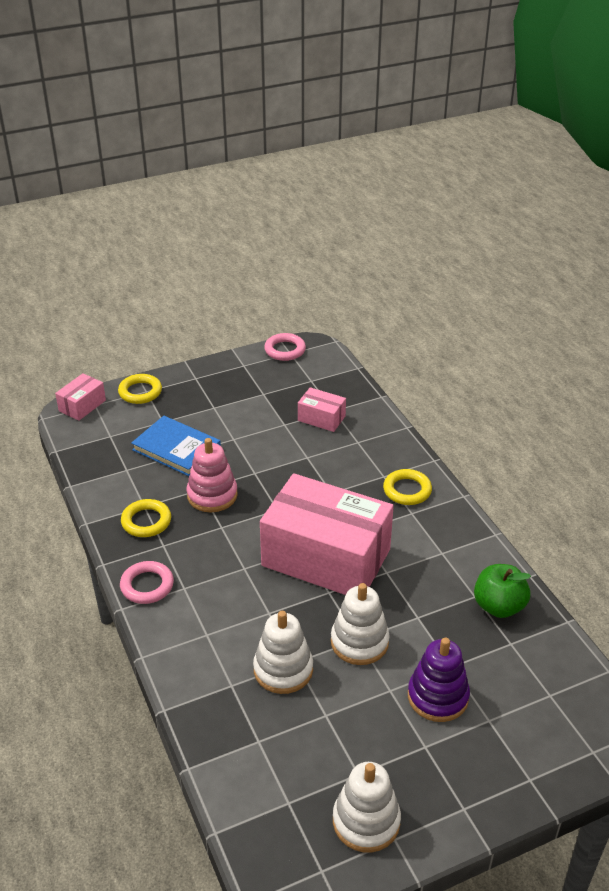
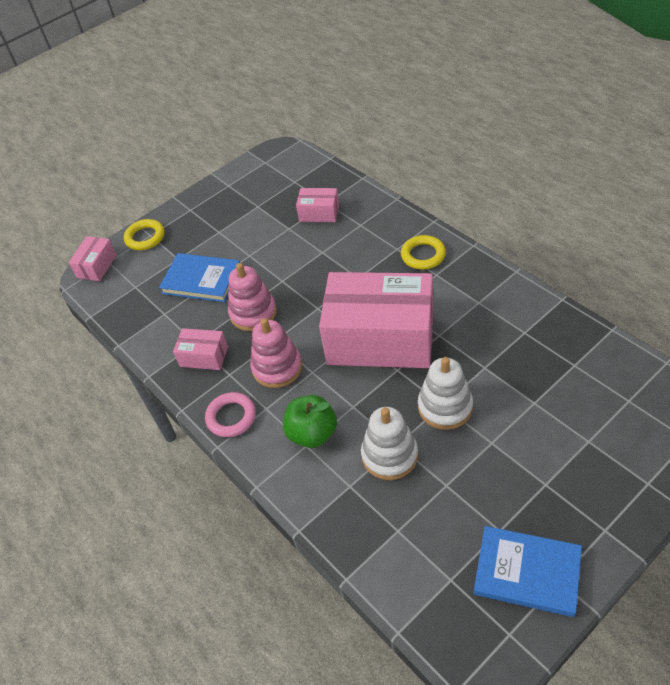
camera: 10 degrees left, 10 degrees up
yellow ring [121,499,171,537] -> pink box [173,328,228,370]
pink ring [264,333,306,361] -> none
white stacking toy [333,762,401,853] -> blue book [474,526,582,617]
purple stacking toy [408,638,470,722] -> none
green apple [474,564,531,618] -> green apple moved to [283,395,337,448]
none -> pink stacking toy [250,318,302,388]

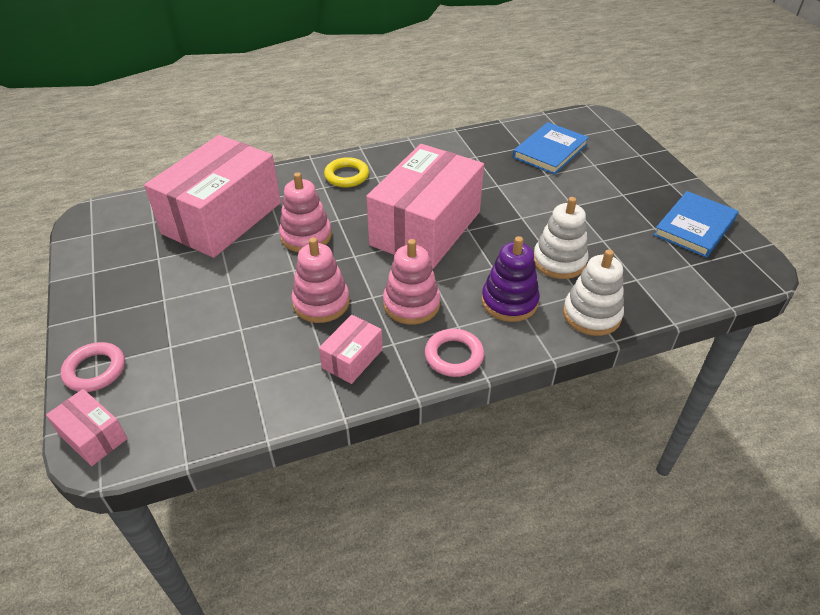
camera: 75 degrees left, 5 degrees down
yellow ring [124,219,165,250] -> pink ring [61,342,125,392]
blue book [159,253,240,302] -> blue book moved to [513,122,589,175]
green apple [283,395,337,448] -> purple stacking toy [481,236,540,322]
pink box [296,188,339,222] -> pink box [144,135,281,258], size x2.33
white stacking toy [418,357,473,430] -> white stacking toy moved to [563,249,624,336]
none -> pink stacking toy [279,172,332,252]

